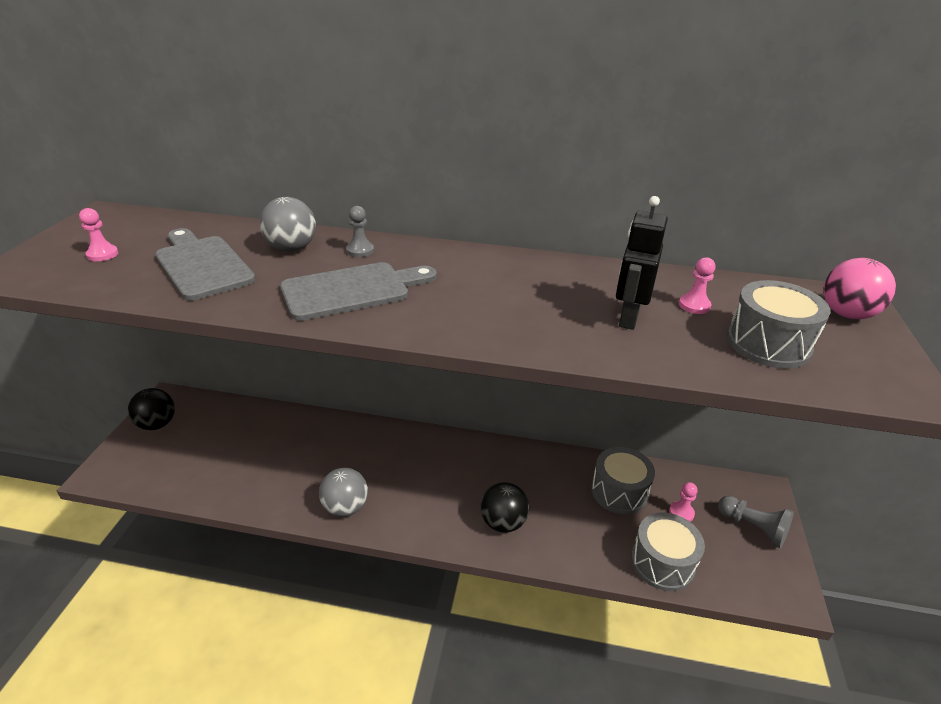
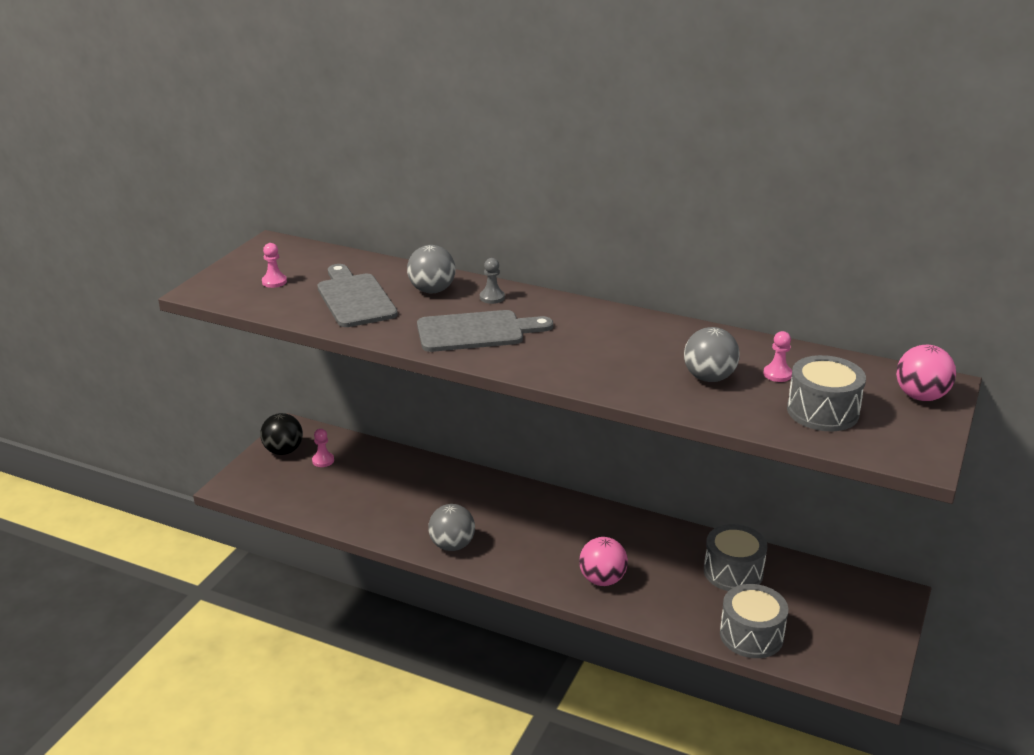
camera: 15 degrees right, 5 degrees down
black ball [481,482,529,533] -> pink ball [579,537,628,586]
black robot [616,196,668,330] -> grey ball [684,327,740,382]
pink pawn [669,482,698,522] -> pink pawn moved to [312,429,334,467]
grey pawn [718,496,794,548] -> none

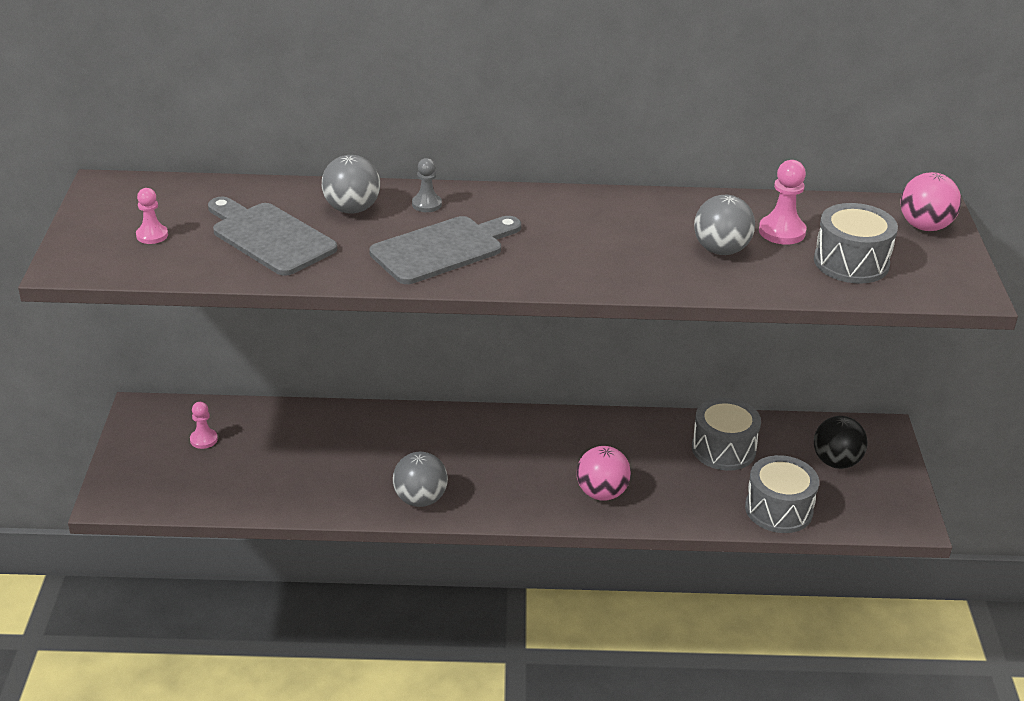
camera: 25 degrees left, 5 degrees up
black ball [260,413,303,455] -> black ball moved to [814,416,868,469]
pink pawn [763,331,792,382] -> pink pawn [759,160,806,245], size x1.53

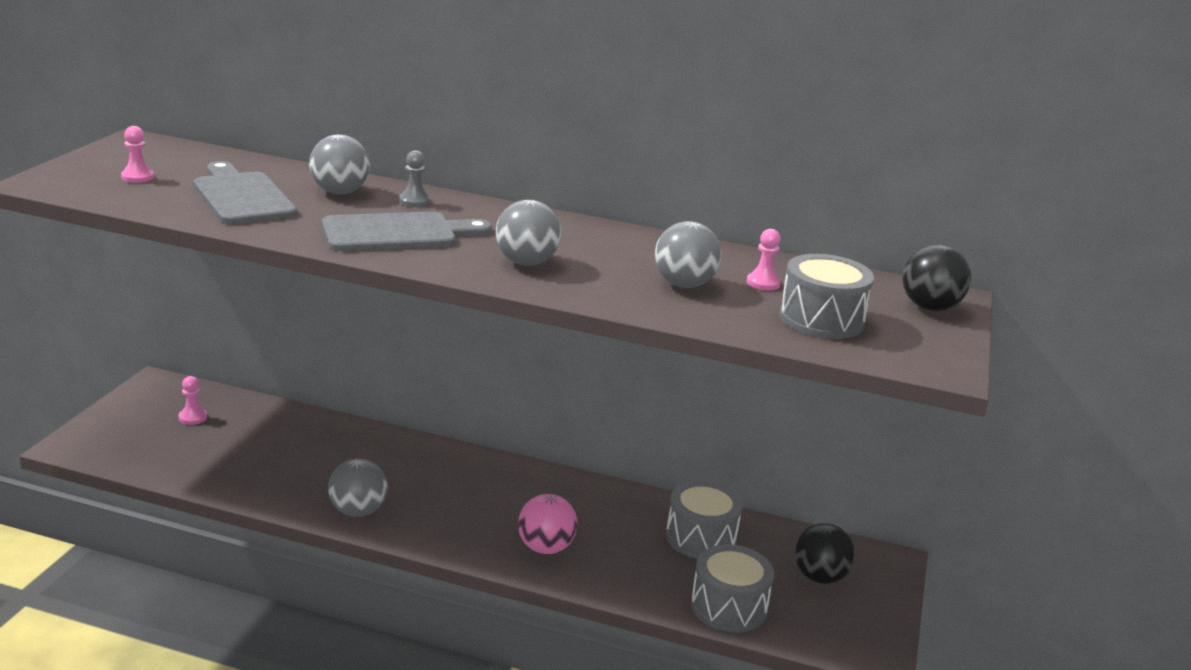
camera: 15 degrees right, 10 degrees down
pink pawn [759,160,806,245] -> pink pawn [747,229,781,290], size x0.65
pink ball [900,172,961,231] -> black ball [902,244,971,311]
none -> grey ball [496,200,561,266]

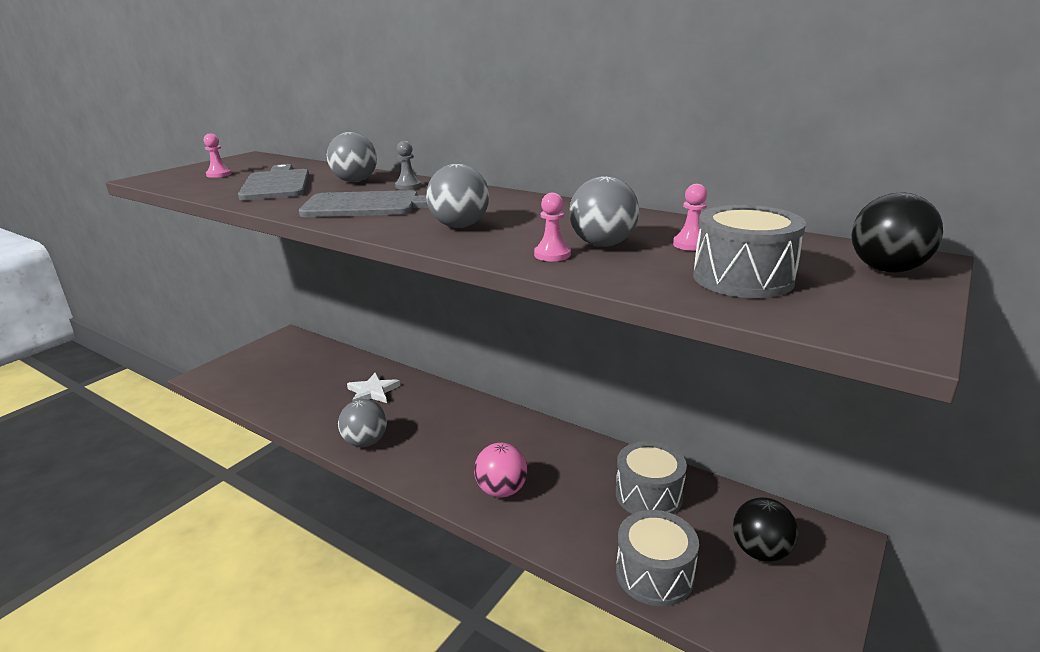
camera: 20 degrees right, 0 degrees up
pink pawn [178,376,207,425] -> pink pawn moved to [534,193,571,261]
none -> white star [347,372,400,403]

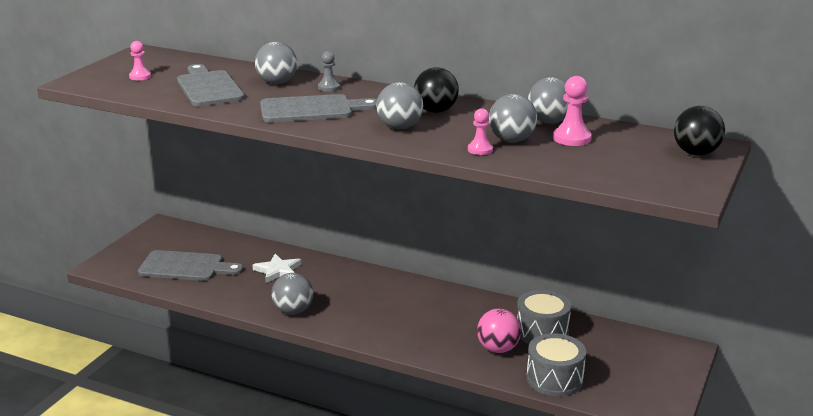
camera: 10 degrees left, 0 degrees up
pink ball [474,443,528,498] -> pink ball moved to [477,309,521,353]
pink pawn [673,184,707,251] -> pink pawn [553,76,592,146], size x1.53
grey drum [693,205,806,298] -> none
black ball [733,497,798,562] -> black ball moved to [414,67,459,113]
none -> grey cutting board [138,250,243,281]
none -> grey ball [528,77,569,124]

